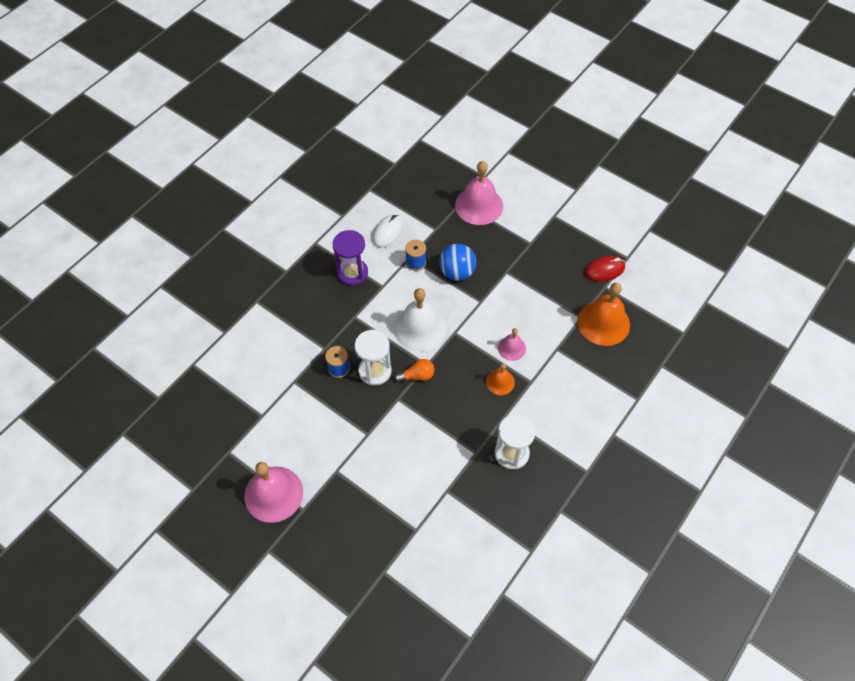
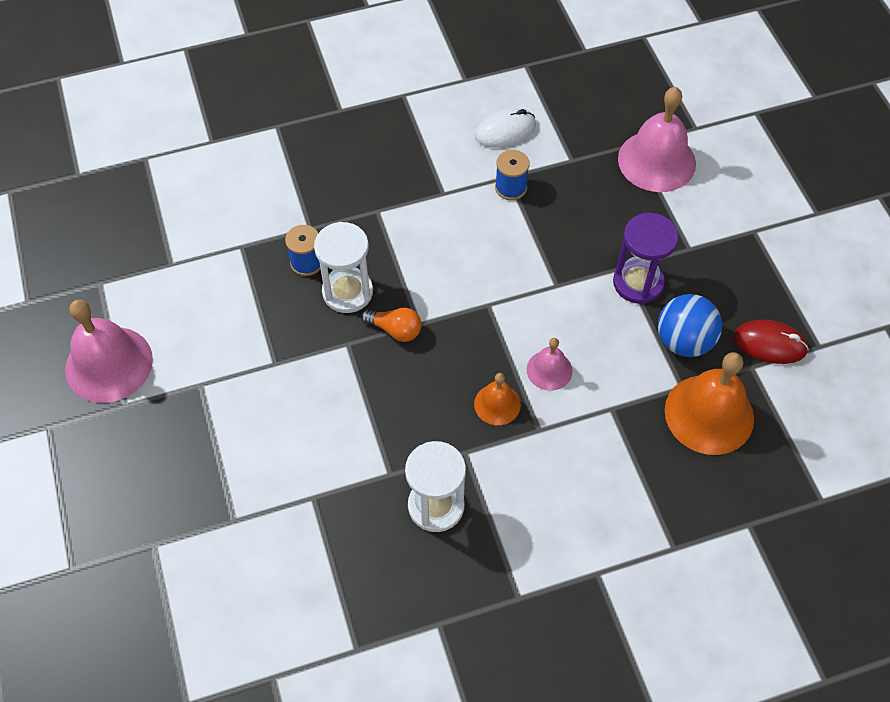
camera: 35 degrees right, 0 degrees up
purple hourglass [332,230,368,286] -> purple hourglass moved to [613,213,679,304]
white bell [394,288,446,351] -> none
blue ball [439,244,476,281] -> blue ball moved to [658,294,722,357]

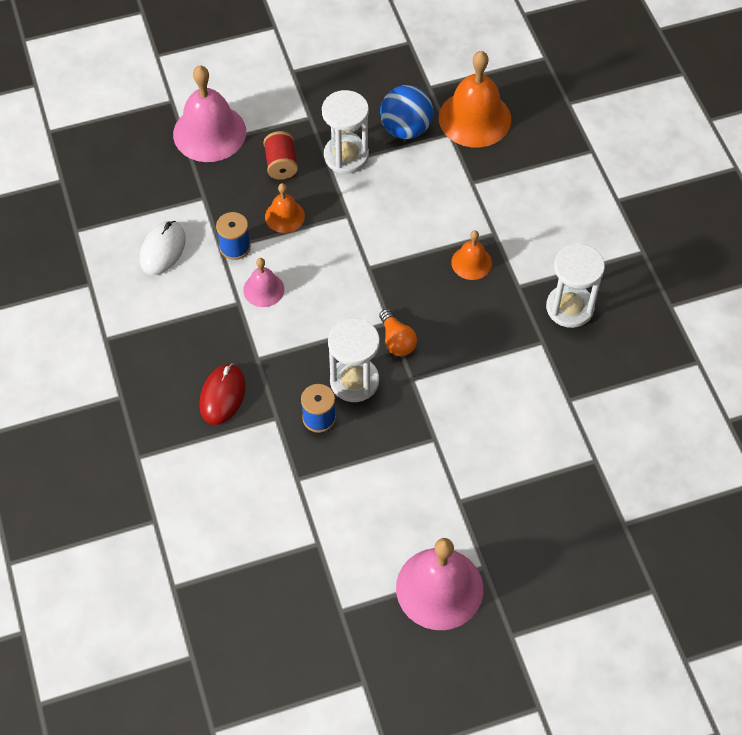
camera: 90 degrees left, 0 degrees up
orange light bulb [361,308,421,342] -> orange light bulb turned 135 degrees clockwise [379,309,417,356]
white mouse [475,108,536,148] -> white mouse turned 45 degrees clockwise [140,221,186,275]
pink bell [527,338,572,391] -> pink bell moved to [243,258,284,307]
purple hourglass [613,213,679,304] -> white hourglass [322,90,369,174]
red mouse [734,320,809,364] -> red mouse moved to [199,363,246,425]
none -> red spool [263,131,298,180]
none -> orange bell [265,183,305,233]

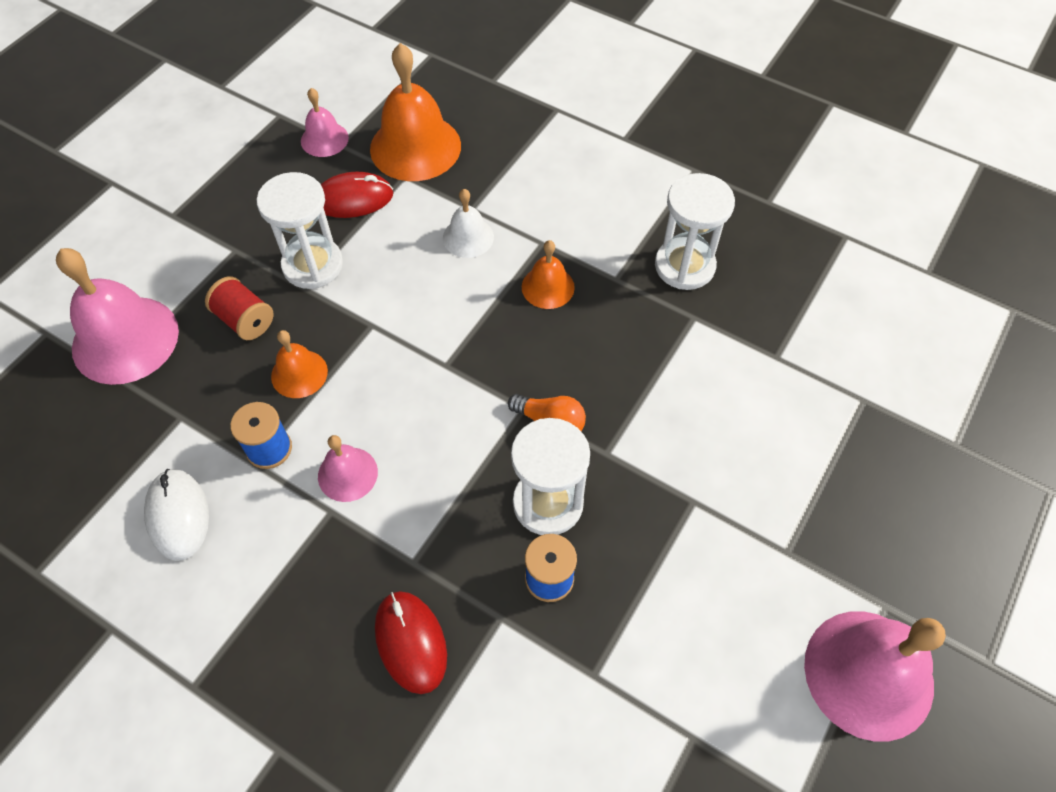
camera: 40 degrees left, 0 degrees up
blue ball [380,85,433,139] -> red mouse [321,172,393,218]
none -> pink bell [301,88,349,157]
none -> white bell [443,189,494,258]

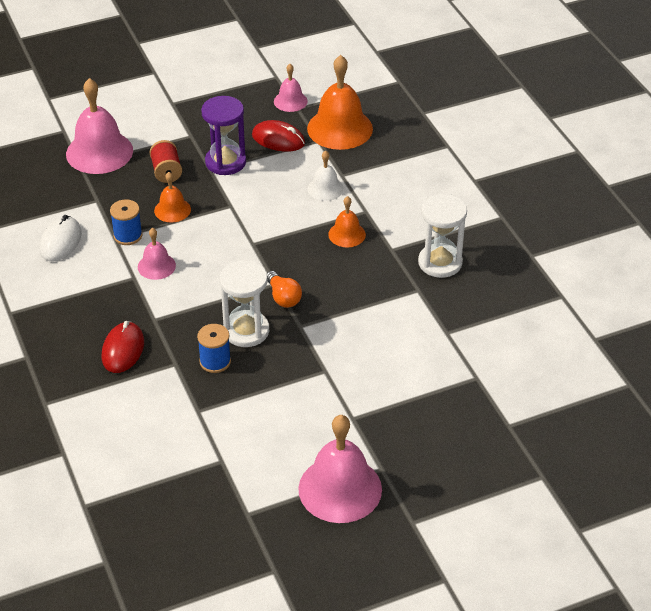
camera: 35 degrees right, 15 degrees down
white hourglass [257,172,343,289] -> purple hourglass [201,96,246,175]

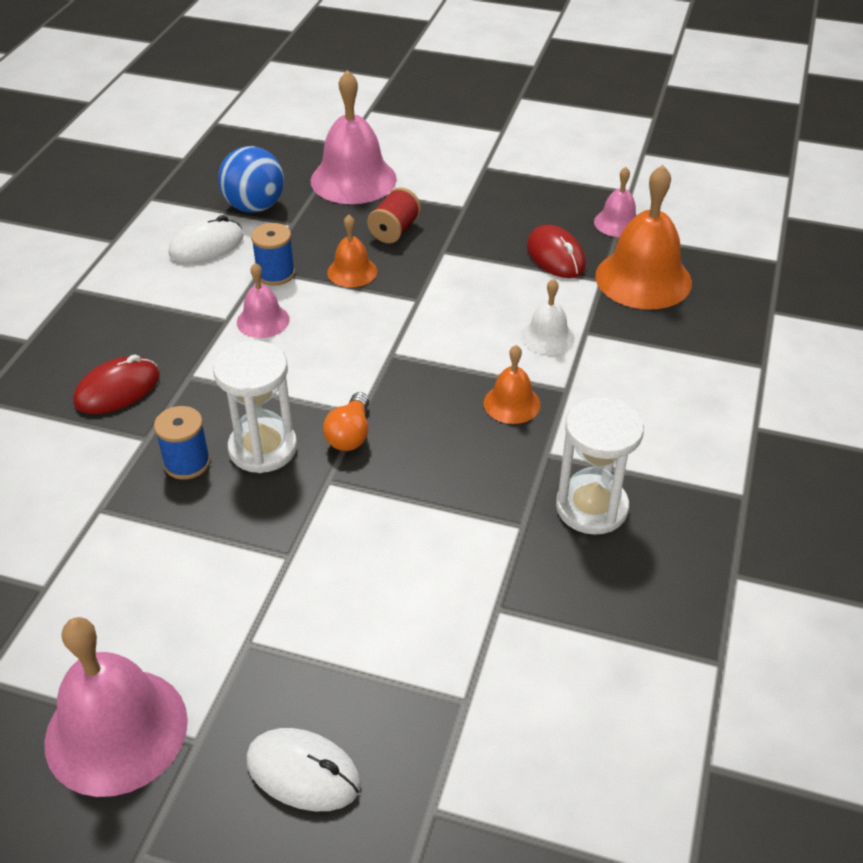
camera: 40 degrees right, 0 degrees up
purple hourglass [201,96,246,175] -> none
none -> blue ball [218,146,284,213]
none -> white mouse [246,728,361,811]

